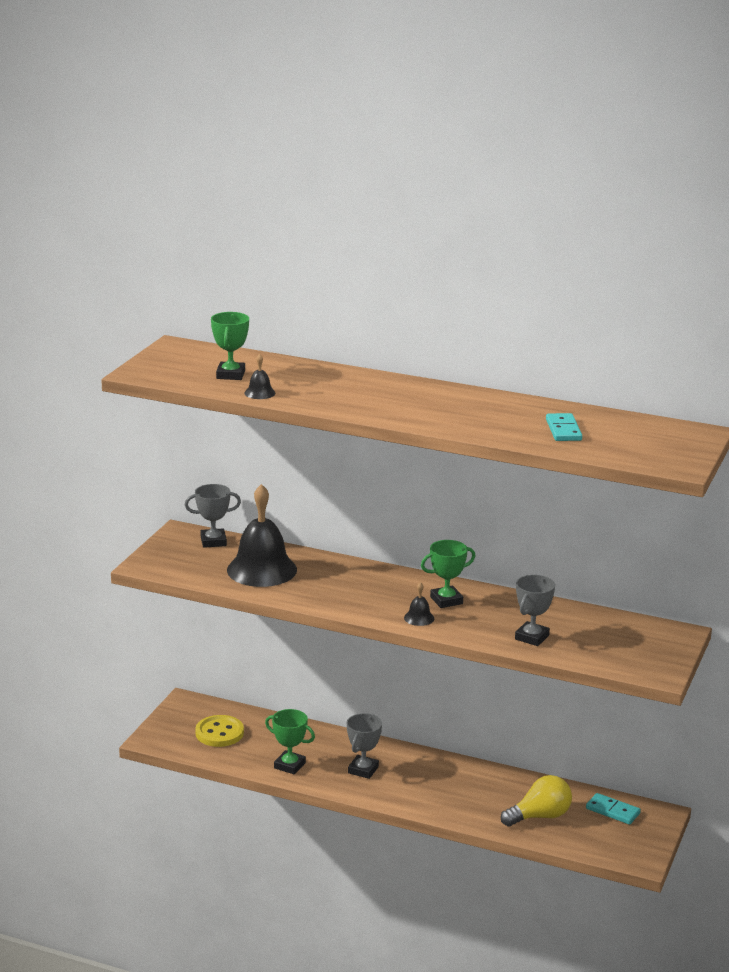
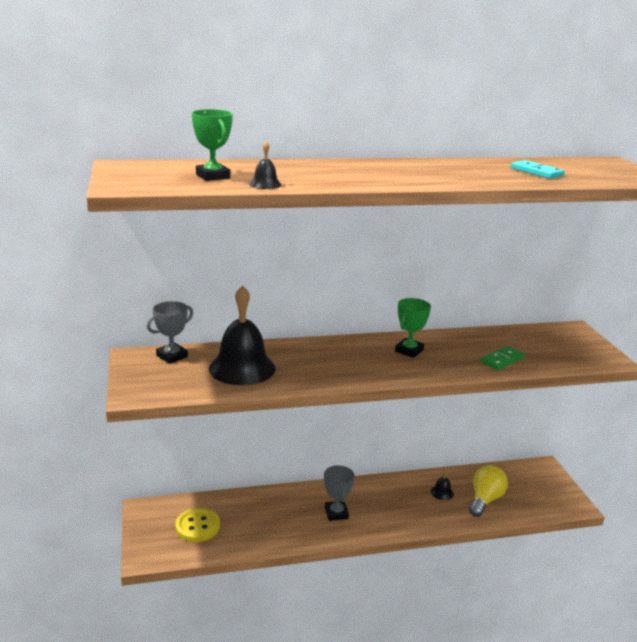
camera: 35 degrees left, 0 degrees up
green trophy [265,709,315,775] -> none
black bell [404,582,434,626] -> black bell moved to [431,468,454,500]
grey trophy [515,575,555,646] -> green domino [481,346,525,370]
turquoise domino [586,793,641,825] -> none

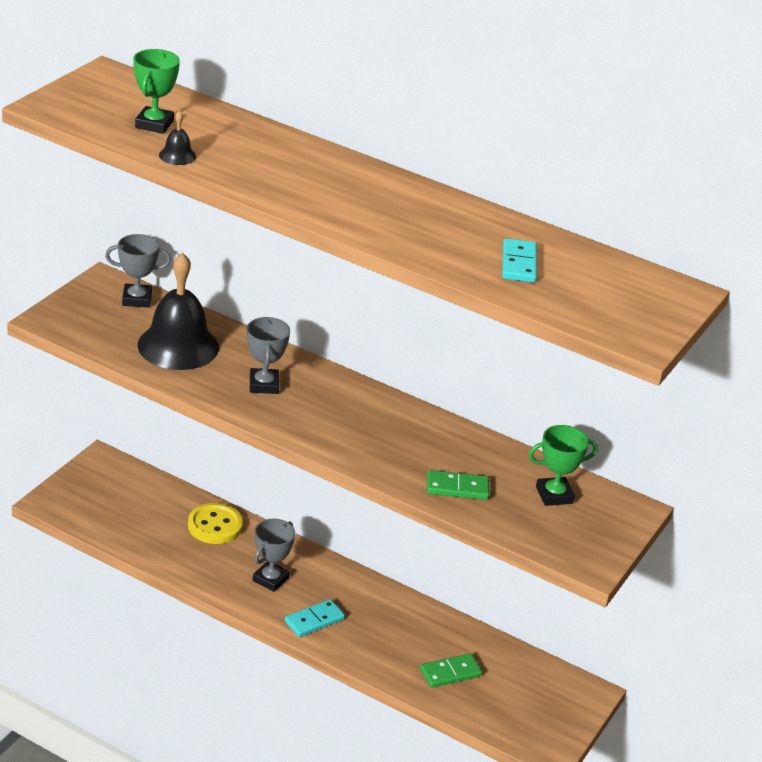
camera: 40 degrees right, 10 degrees up
yellow button [175,508,220,542] -> yellow button moved to [188,503,243,544]
green trophy [395,298,431,358] -> green trophy moved to [529,425,598,506]
black bell [431,468,454,500] -> none
yellow light bulb [469,465,508,517] -> green domino [420,653,482,688]
none -> grey trophy [247,317,290,394]
none -> turquoise domino [285,599,345,637]

